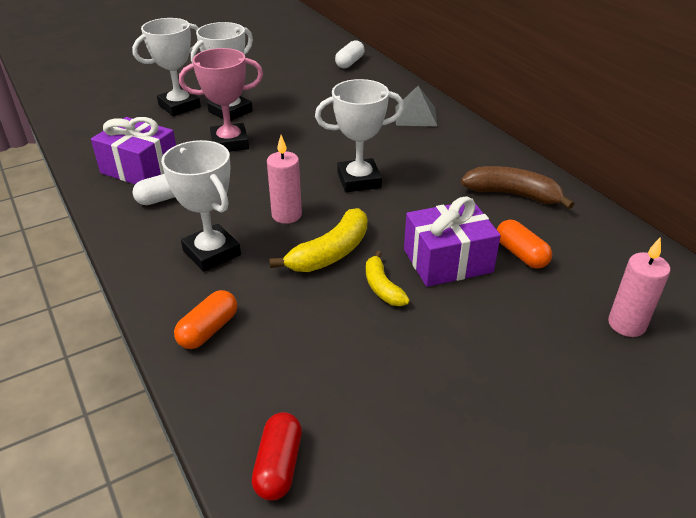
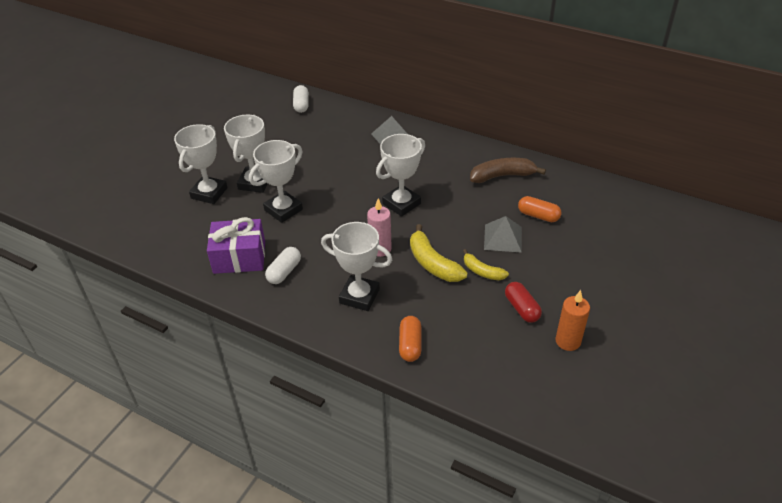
camera: 30 degrees left, 5 degrees up
pink trophy [179,48,263,152] -> white trophy [249,140,303,223]
red capsule [252,412,302,501] -> red capsule moved to [505,282,542,323]
yellow banana [269,208,367,272] -> yellow banana turned 135 degrees clockwise [410,224,468,282]
purple gift [404,196,501,287] -> grey pyramid [484,216,522,253]
pink candle [608,237,671,337] -> none
none -> orange candle [555,290,590,351]

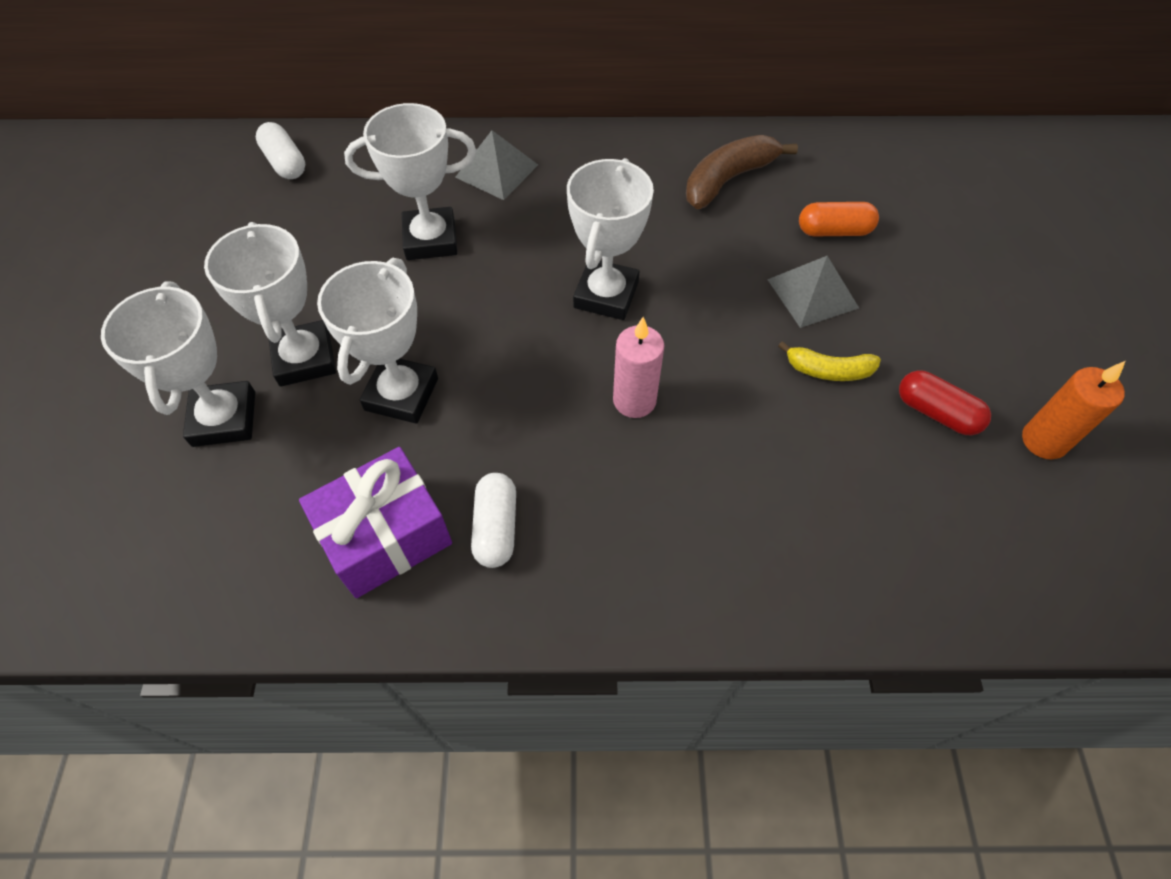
camera: 30 degrees left, 15 degrees up
white trophy [321,222,392,311] -> white trophy moved to [344,103,476,260]
orange capsule [399,316,421,362] -> none
yellow banana [410,224,468,282] -> none

